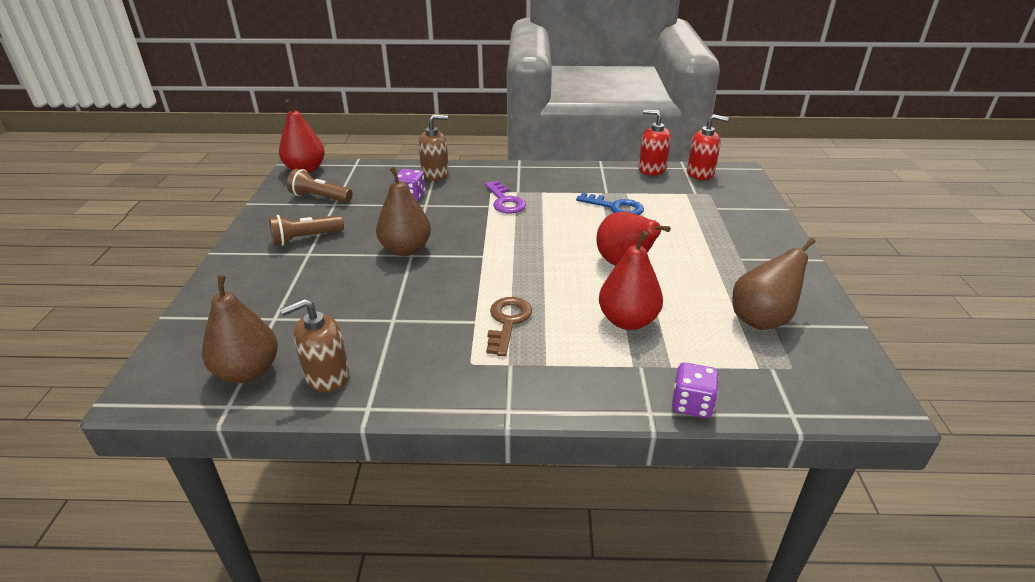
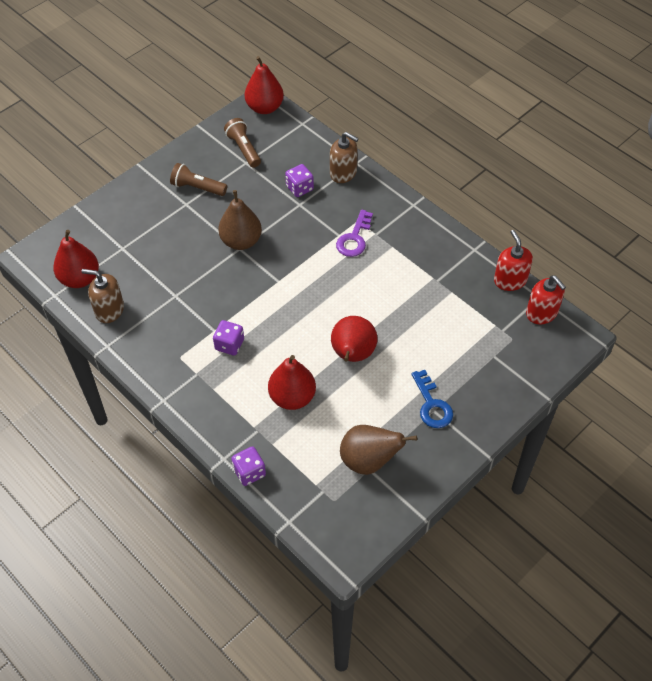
camera: 45 degrees right, 20 degrees up
brown pear [202,275,278,383] -> red pear [53,230,99,288]
brown key [486,297,532,356] -> purple dice [213,320,244,355]
blue key [576,193,644,215] -> blue key moved to [411,370,453,428]

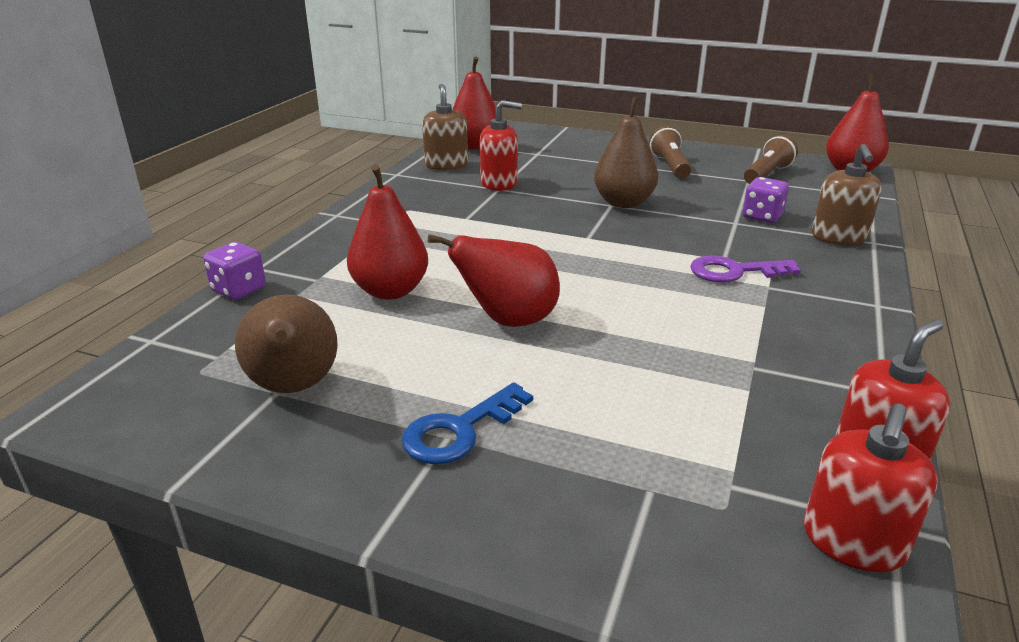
camera: 65 degrees right, 25 degrees down
purple dice [213,320,244,355] -> none
none -> red soap dispenser [480,100,522,191]

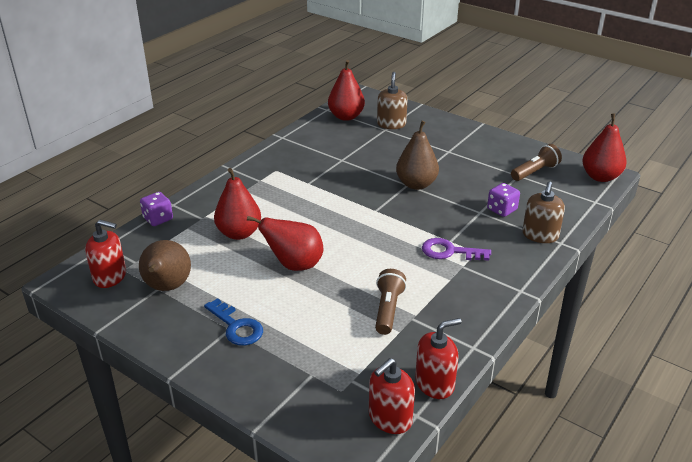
camera: 15 degrees right, 5 degrees up
blue key [402,382,533,464] -> blue key turned 105 degrees counterclockwise [204,298,263,346]
brown soap dispenser [422,84,468,170] -> brown soap dispenser moved to [377,72,408,129]
red soap dispenser [480,100,522,191] -> red soap dispenser moved to [85,220,126,288]
brown flashlight [649,126,691,178] -> brown flashlight moved to [375,269,407,335]

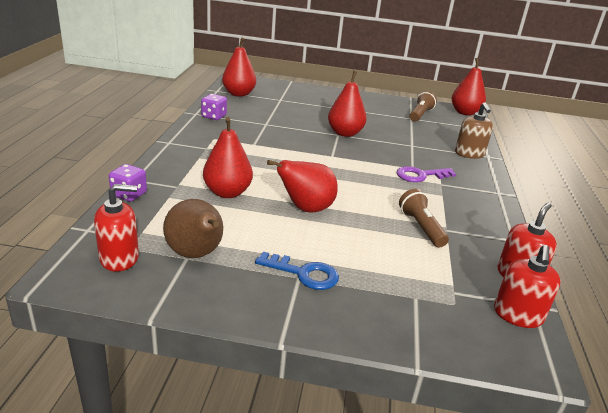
camera: 30 degrees left, 5 degrees down
brown soap dispenser [377,72,408,129] -> none
brown pear [396,121,439,190] -> red pear [328,71,367,137]
purple dice [487,183,520,217] -> purple dice moved to [201,94,227,120]

